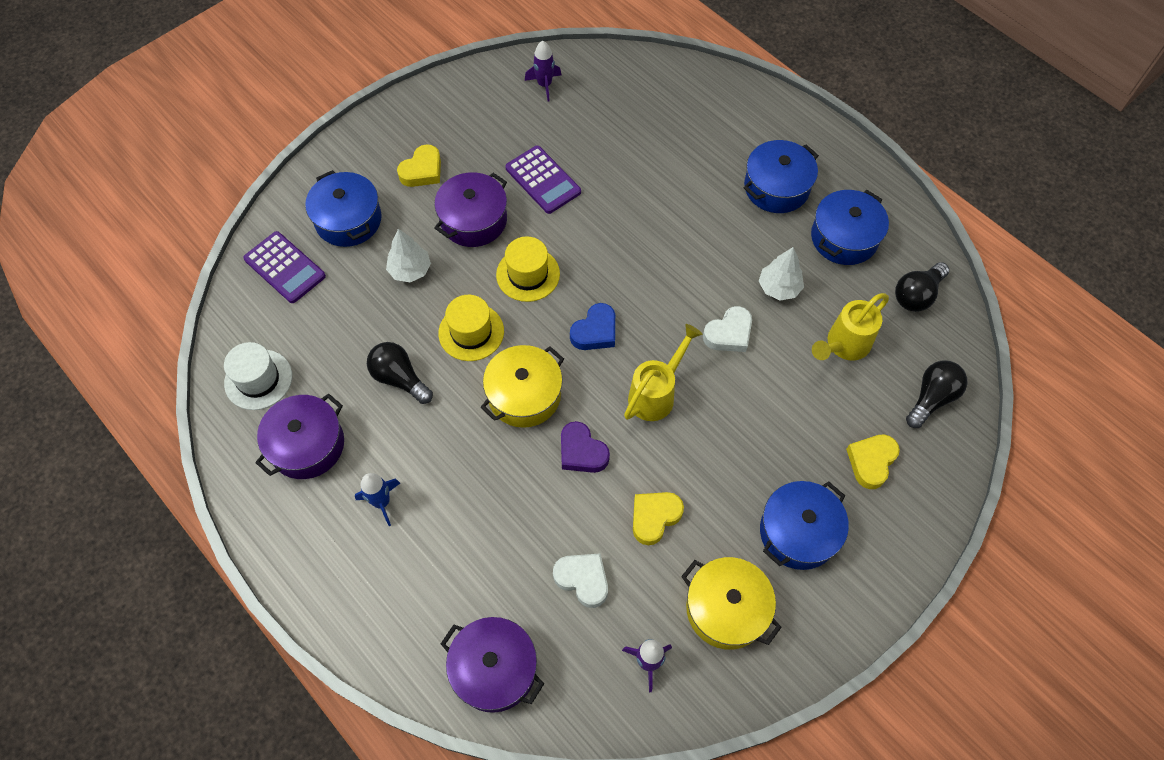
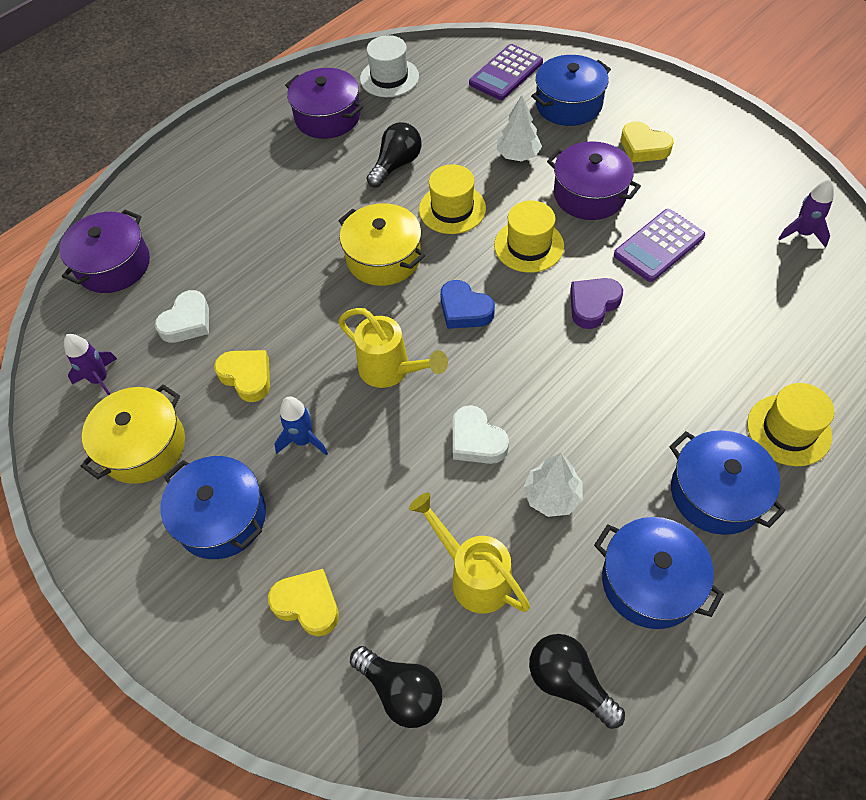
camera: 90 degrees right, 5 degrees down
blue rocket [355,473,400,526] -> blue rocket moved to [274,396,328,455]
purple heart [561,421,610,473] -> purple heart moved to [570,278,623,329]
none -> yellow hat [747,383,834,466]

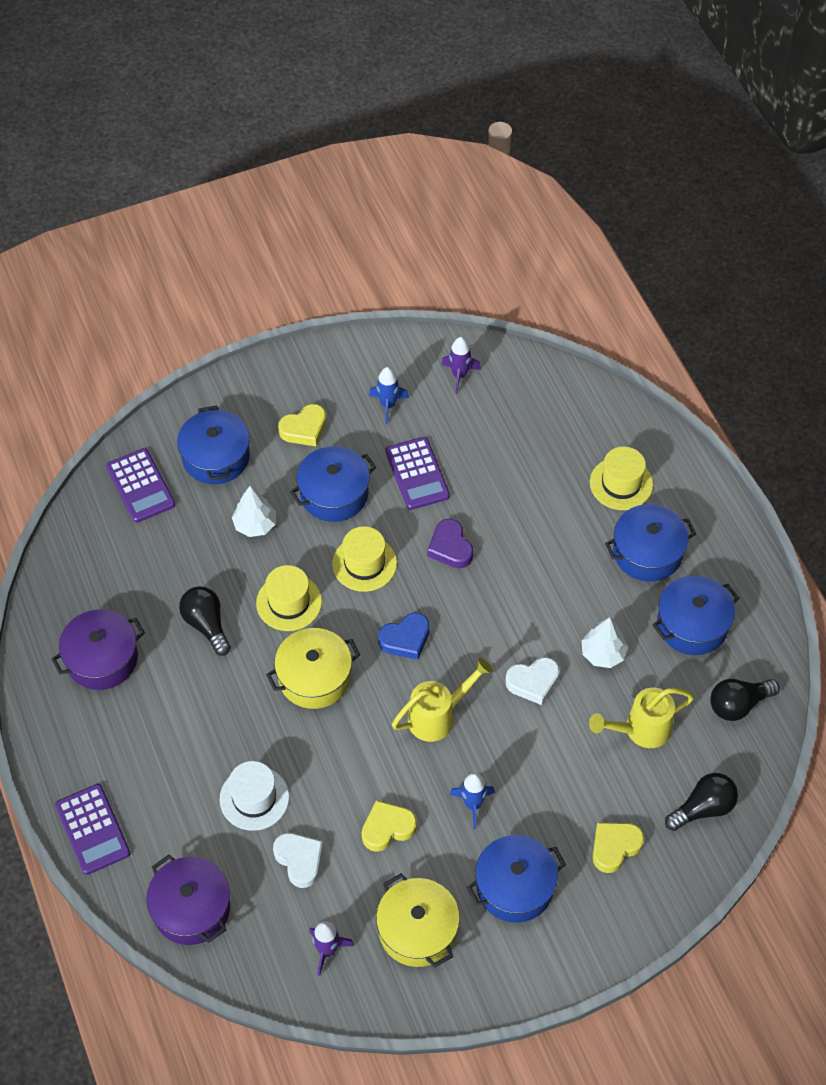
camera: 70 degrees left, 0 degrees up
white hat [360,35,419,97] -> white hat moved to [219,761,289,831]
purple pot [547,141,641,220] -> blue pot [290,446,376,522]
none -> purple calculator [55,784,130,875]
none -> blue rocket [369,367,409,424]

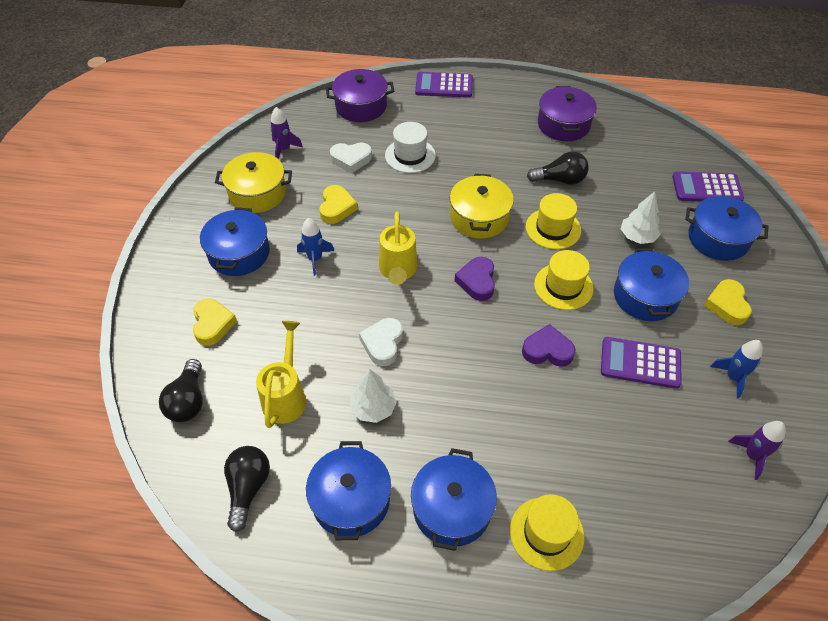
camera: 120 degrees right, 5 degrees down
blue heart [378,612,430,660] -> purple heart [455,257,495,301]

